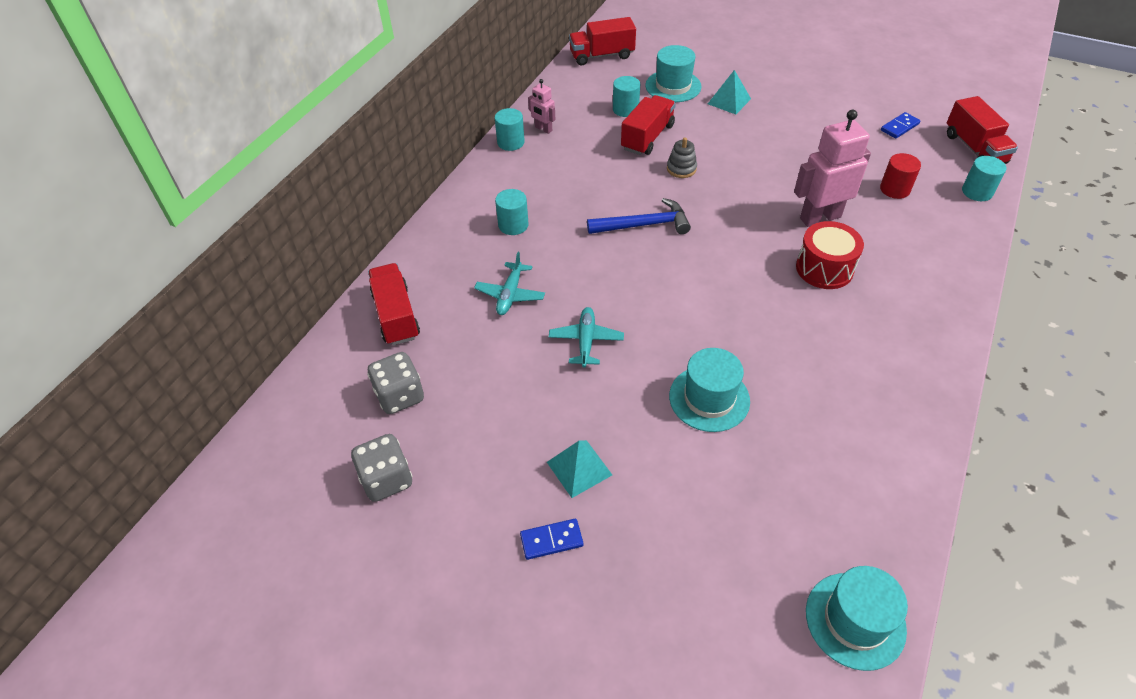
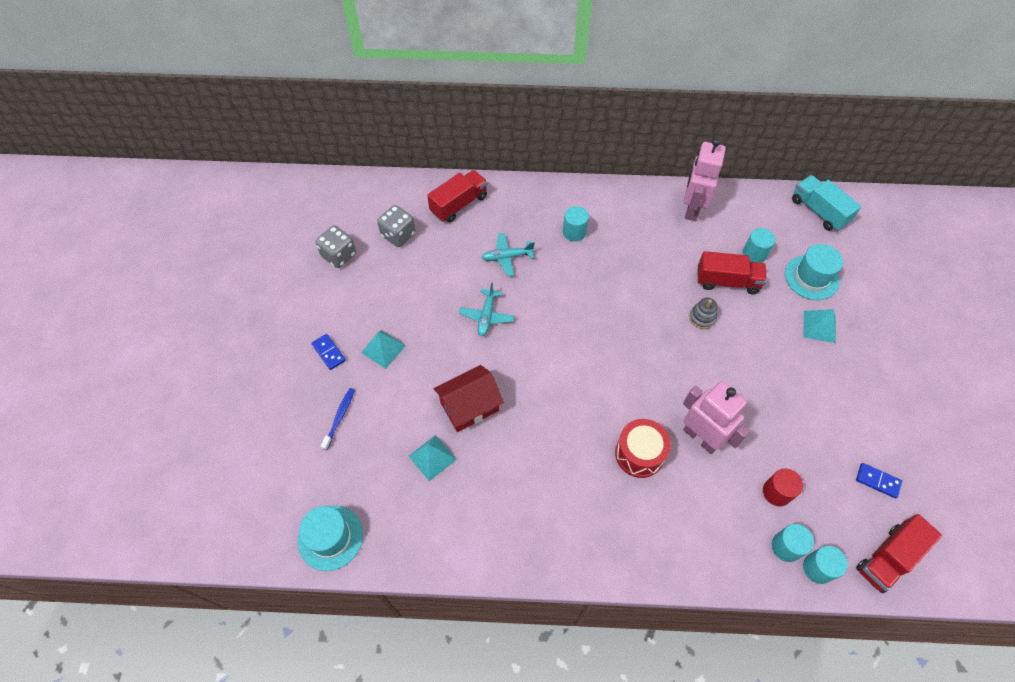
camera: 65 degrees right, 10 degrees up
turquoise cylinder [495,108,525,151] -> turquoise cylinder moved to [772,524,814,562]
pink robot [528,79,555,134] -> pink robot [684,139,726,221], size x1.98
turquoise plane [549,307,624,368] -> turquoise plane turned 120 degrees clockwise [459,282,514,336]
red truck [569,17,636,65] -> turquoise truck [792,175,861,231]
blue hammer [587,198,691,234] -> none
turquoise hat [669,348,750,432] -> red house [433,365,504,432]
none -> blue toothbrush [321,388,355,450]
none -> turquoise pyramid [409,435,457,481]

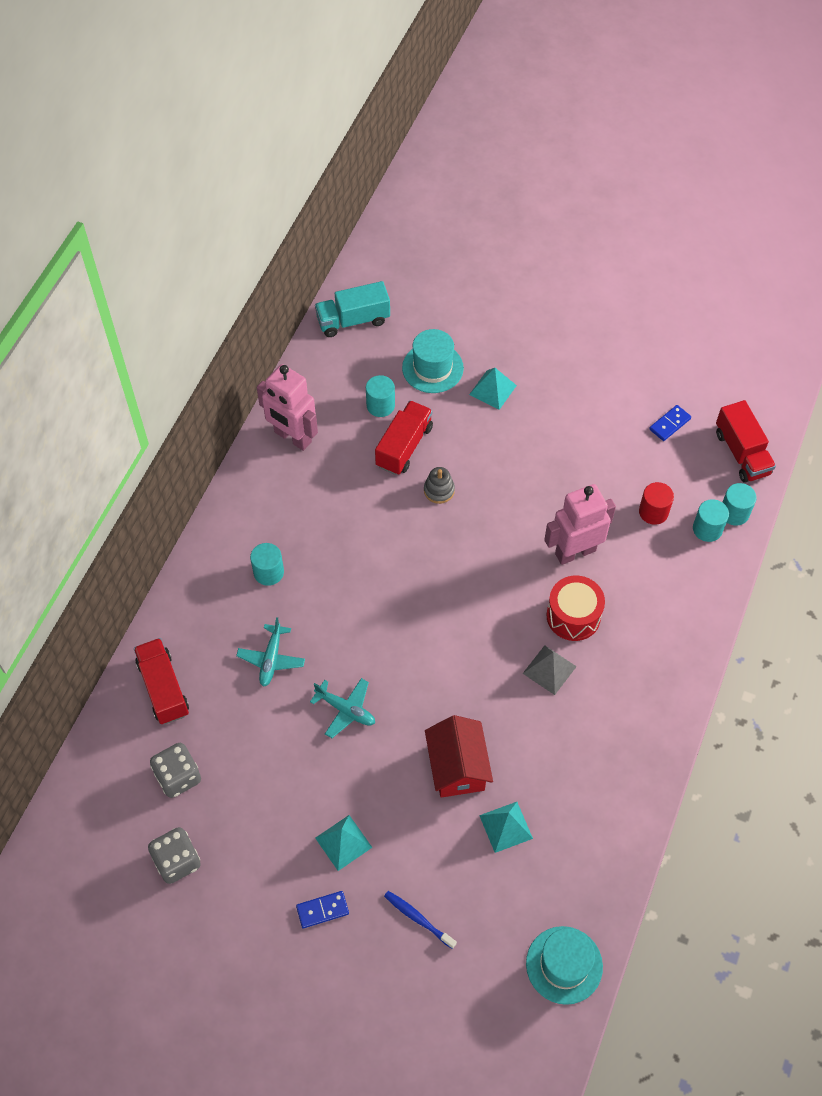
camera: 70 degrees left, 0 degrees up
none -> grey pyramid [523,645,577,695]

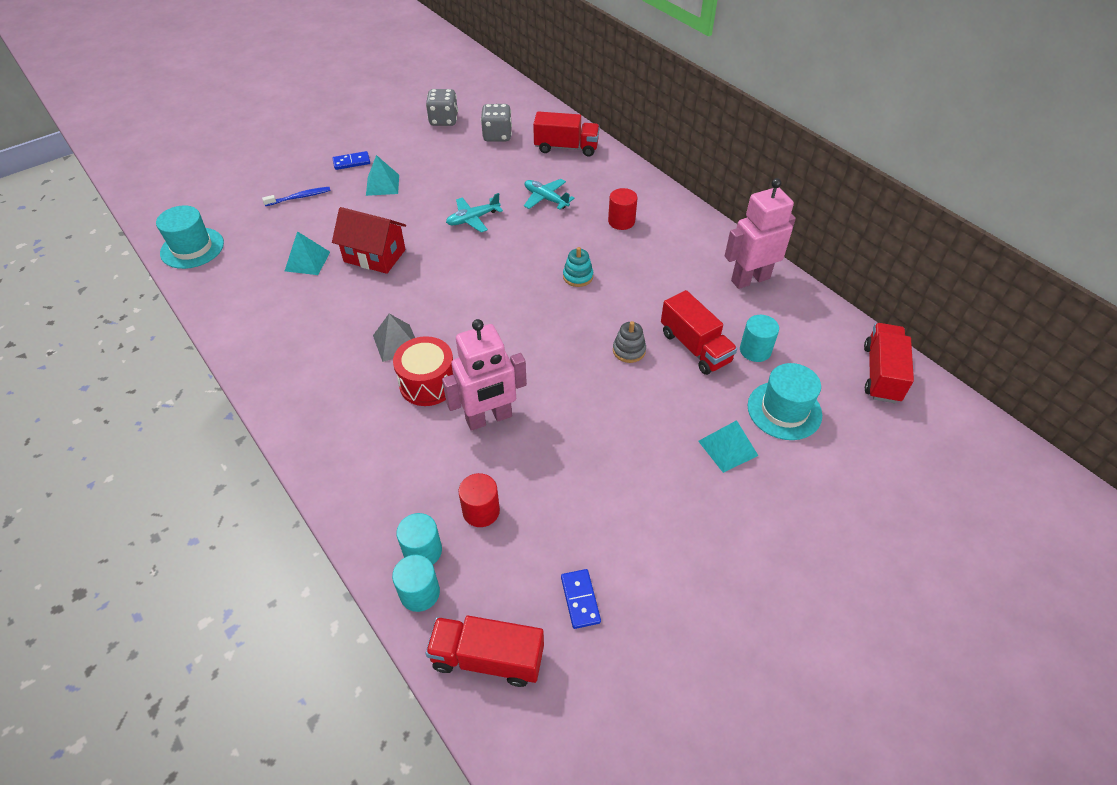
camera: 120 degrees right, 10 degrees down
turquoise cylinder [250,543,284,586] -> red cylinder [608,188,637,230]
blue domino [296,891,349,928] -> blue domino turned 60 degrees clockwise [332,151,370,170]
turquoise truck [315,281,390,337] -> red truck [864,323,914,403]
pink robot [544,484,616,565] -> pink robot turned 60 degrees clockwise [442,319,527,431]
none -> turquoise stacking toy [563,247,593,287]

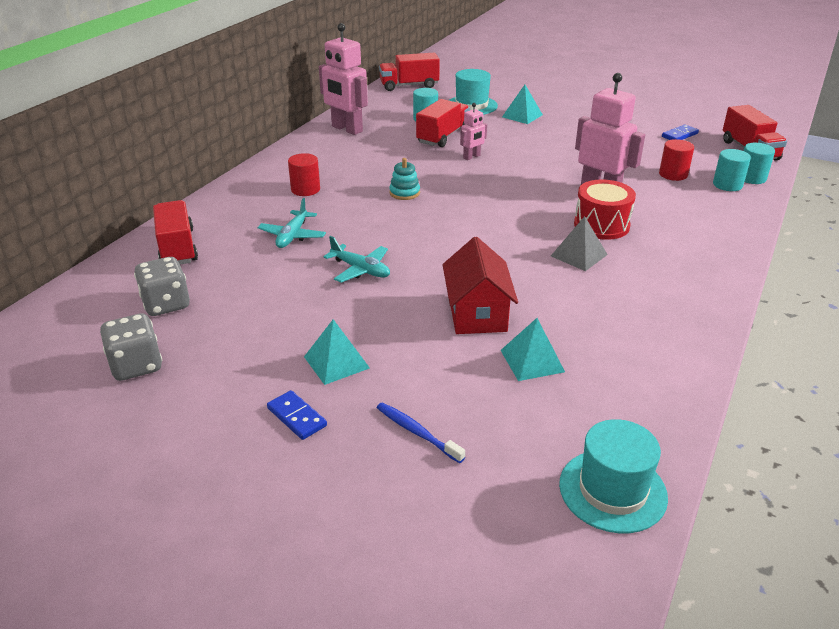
camera: 115 degrees left, 15 degrees down
grey stacking toy [613,321,646,363] -> pink robot [460,103,487,160]

